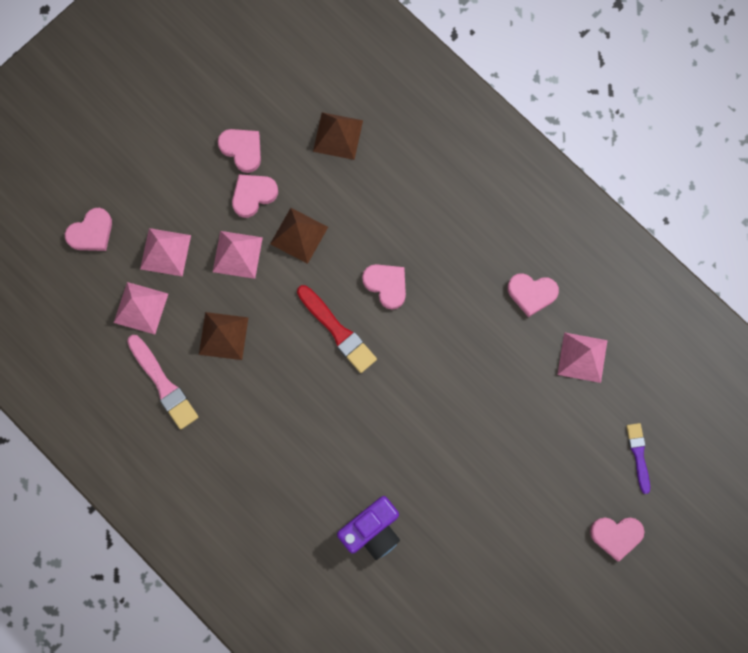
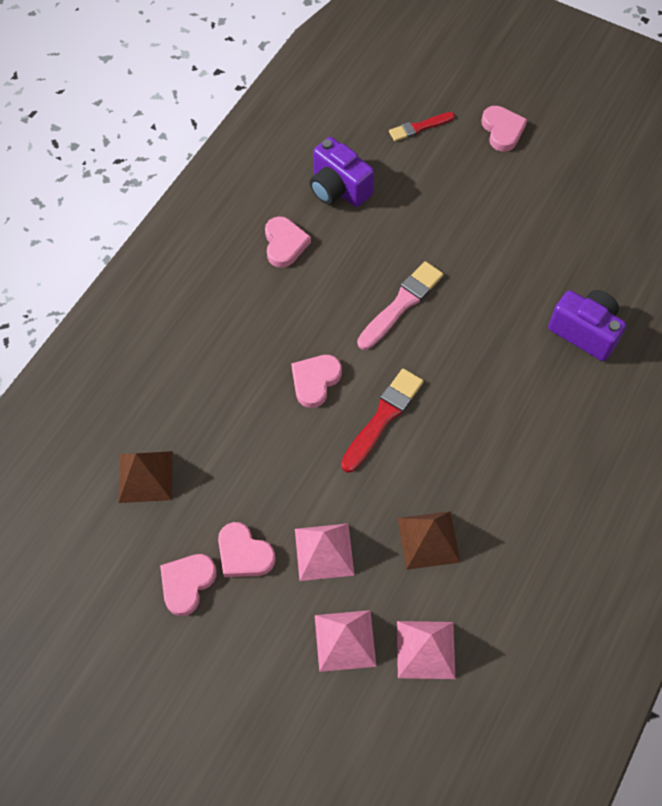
camera: 105 degrees left, 15 degrees down
pink heart [65,208,112,251] -> none
pink brush [127,335,198,429] -> pink brush moved to [357,261,443,350]
brown pyramid [270,208,328,264] -> none
pink pyramid [557,332,608,383] -> purple camera [310,137,374,207]
purple brush [626,423,650,494] -> red brush [389,112,455,141]

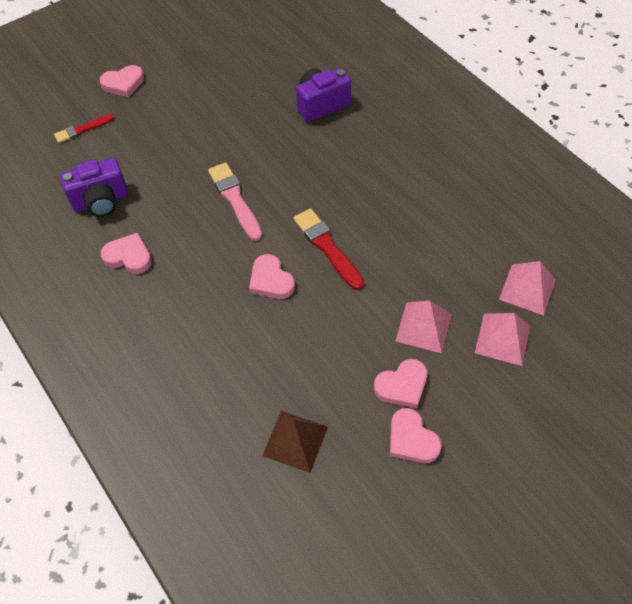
camera: 65 degrees left, 5 degrees down
red brush [389,112,455,141] -> red brush turned 60 degrees clockwise [54,114,115,143]
brown pyramid [398,511,461,570] -> none
pink heart [481,106,527,152] -> pink heart turned 150 degrees clockwise [100,65,144,97]

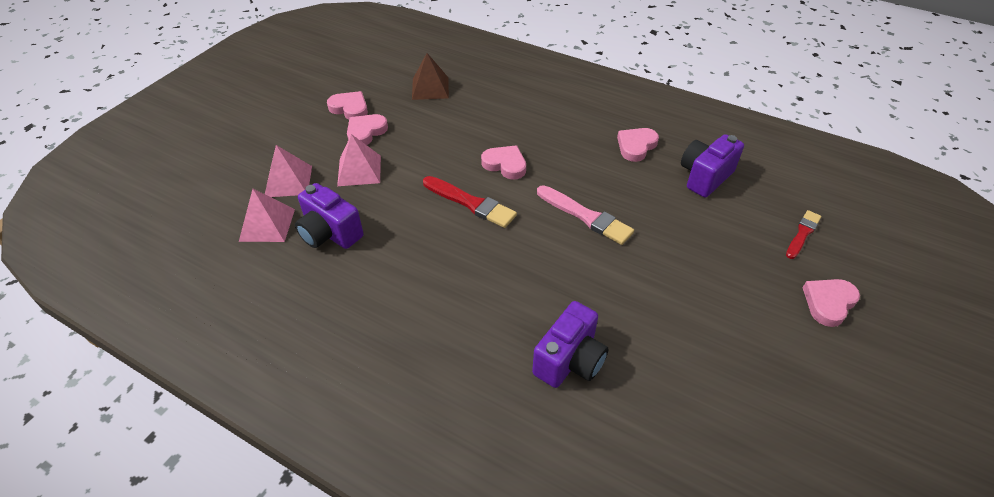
camera: 155 degrees right, 10 degrees down
pink heart [101,233,152,274] -> pink heart turned 135 degrees clockwise [617,128,659,162]
none -> purple camera [295,183,364,249]

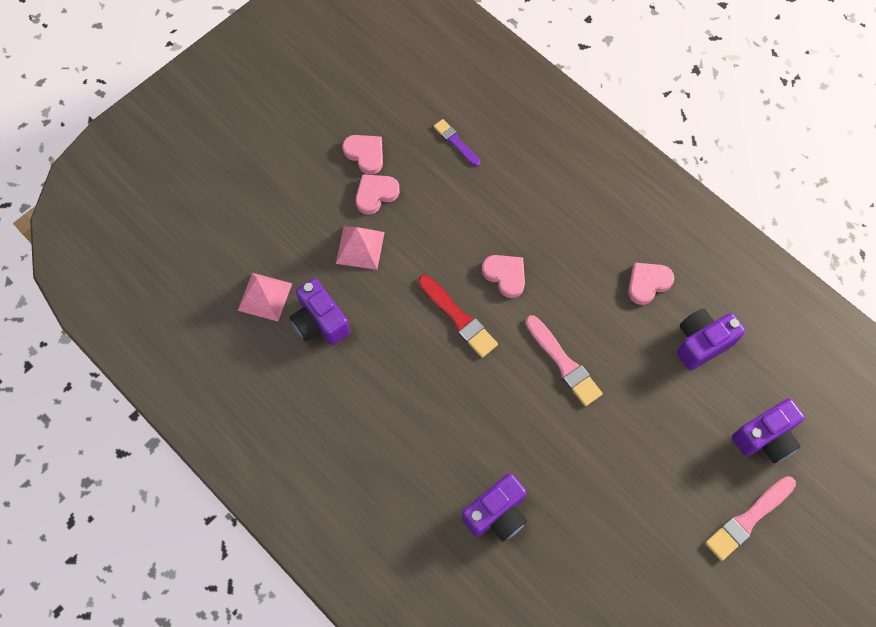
camera: 15 degrees right, 20 degrees up
pink pyramid [265,145,312,197] -> none
brown pyramid [412,53,449,100] -> purple brush [434,119,480,167]
red brush [786,210,821,259] -> purple camera [732,398,805,463]
pink heart [803,279,860,327] -> pink brush [705,476,796,561]

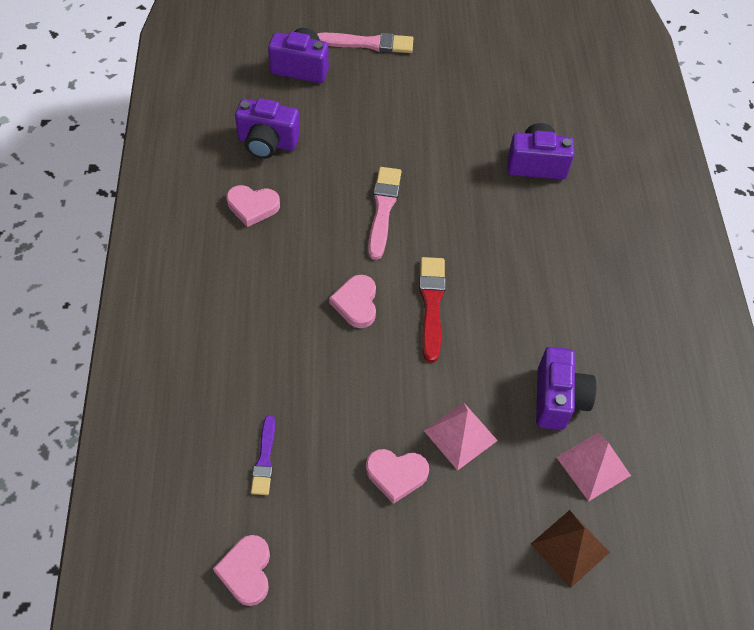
camera: 140 degrees left, 10 degrees down
pink heart [342,135,383,175] -> pink heart moved to [213,535,270,606]
none -> brown pyramid [531,510,610,588]

